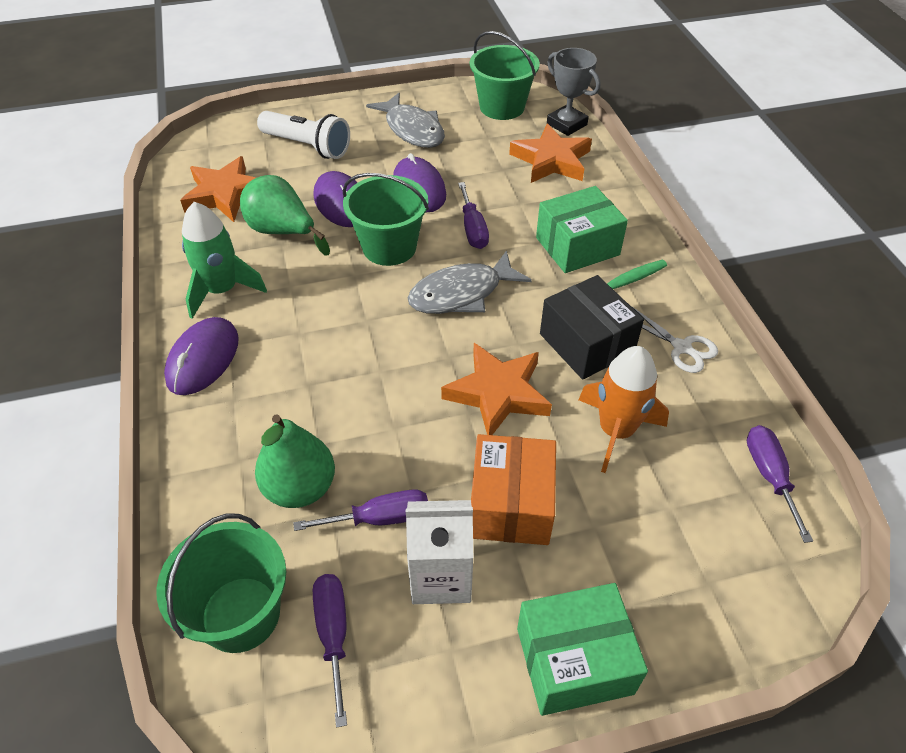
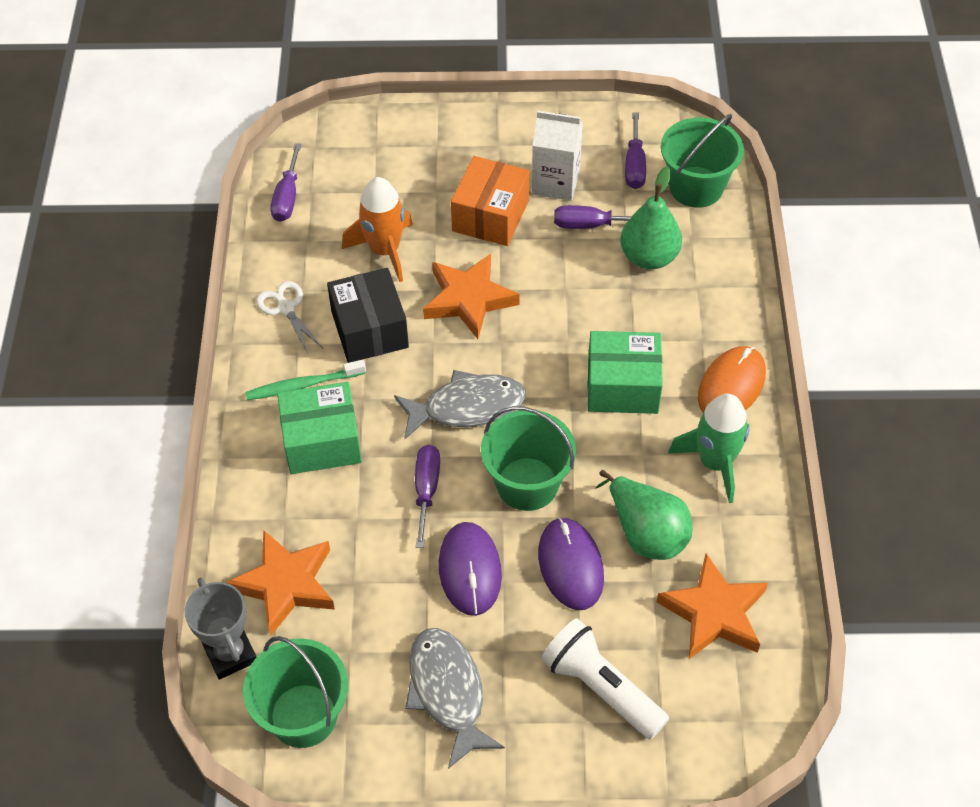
camera: 165 degrees left, 5 degrees up
purple mouse [164,317,239,395] -> orange mouse [698,346,766,413]
green box [517,583,648,716] -> green box moved to [588,331,663,414]

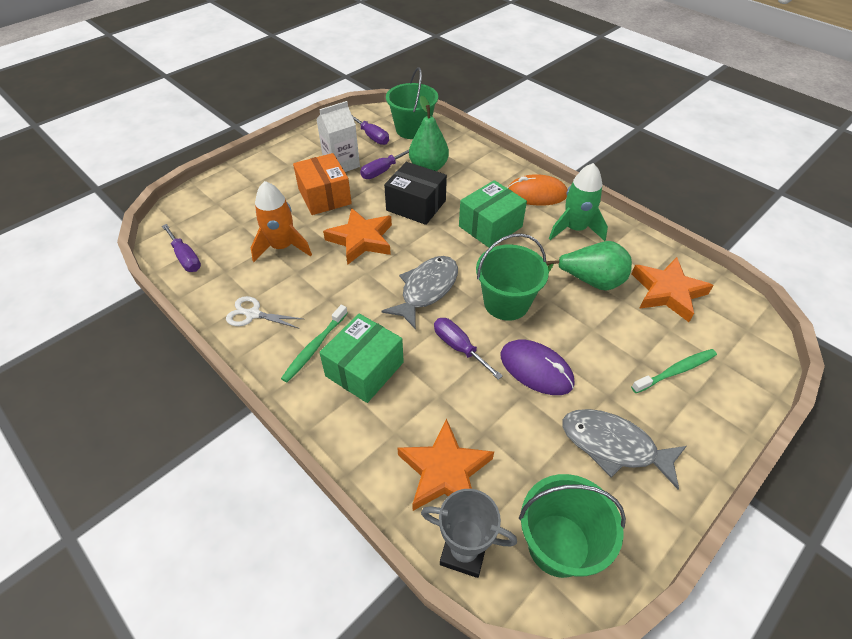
camera: 45 degrees left, 5 degrees down
black box [327,268,409,363] -> black box moved to [384,162,447,225]
purple mouse [538,517,604,610] -> none
white flashlight [541,618,669,740] -> green toothbrush [631,349,717,393]
orange mouse [698,346,766,413] -> orange mouse turned 75 degrees counterclockwise [508,174,568,206]

